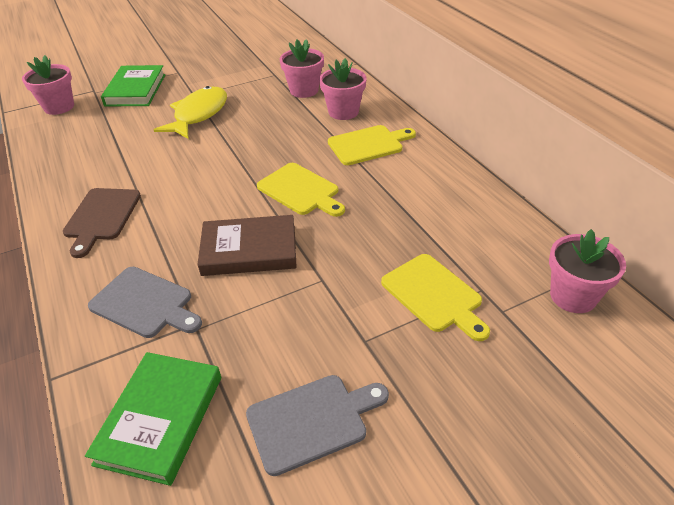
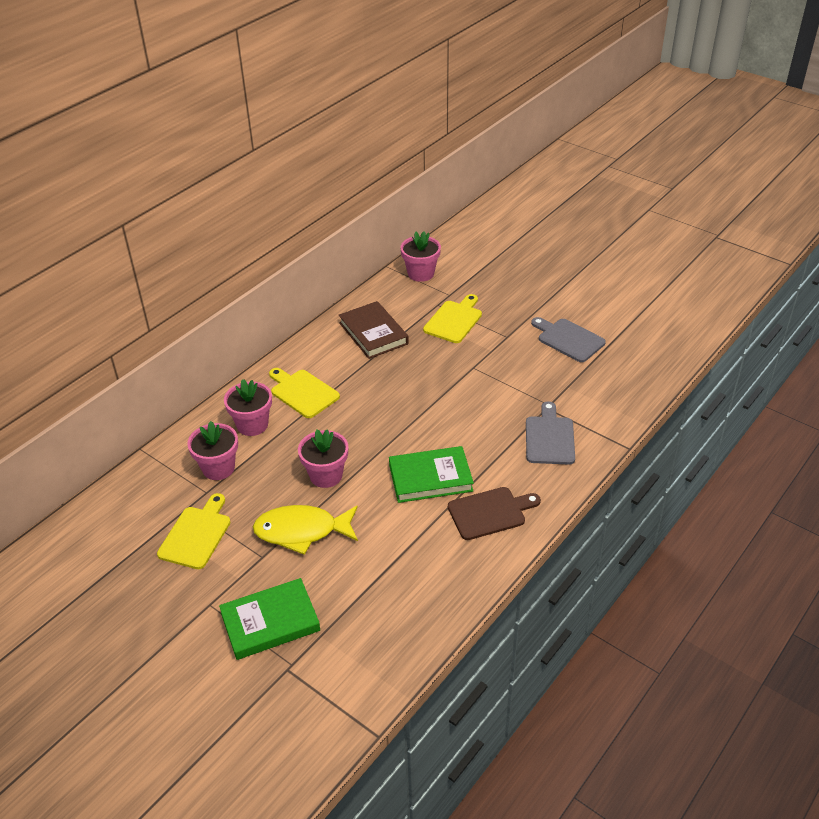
camera: 115 degrees left, 0 degrees up
pink flower pot [22,55,74,115] -> pink flower pot moved to [298,429,348,488]
green book [85,352,221,486] -> green book moved to [389,446,474,503]
brown book [197,215,297,276] -> brown book moved to [339,301,409,359]
yellow cutting board [257,163,345,217] -> yellow cutting board moved to [157,493,231,569]

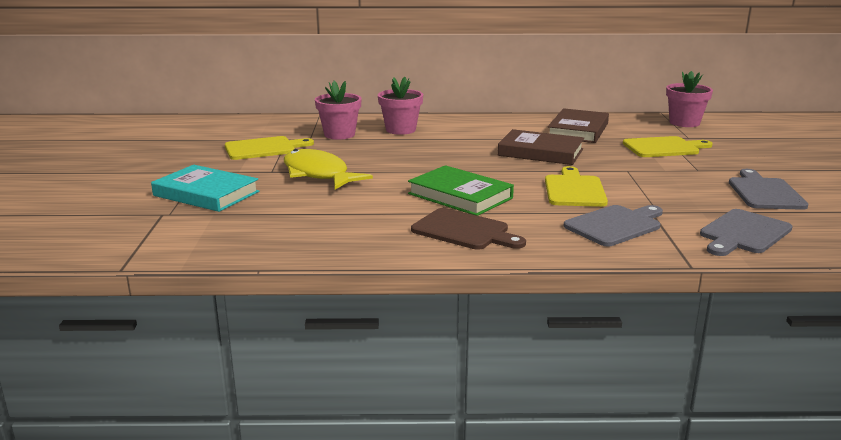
camera: 50 degrees right, 20 degrees down
green book [219,578,320,660] -> turquoise book [151,165,259,212]
yellow cutting board [269,368,340,418] -> yellow cutting board moved to [545,166,608,207]
pink flower pot [298,429,348,488] -> none
none -> brown book [498,129,584,165]
none -> grey cutting board [700,209,793,256]

